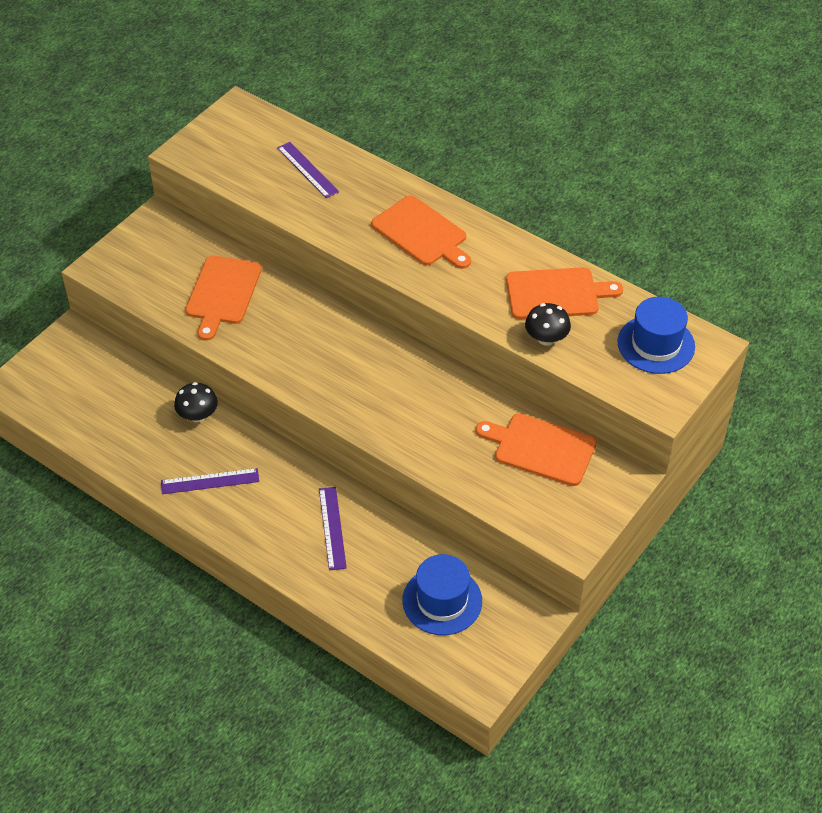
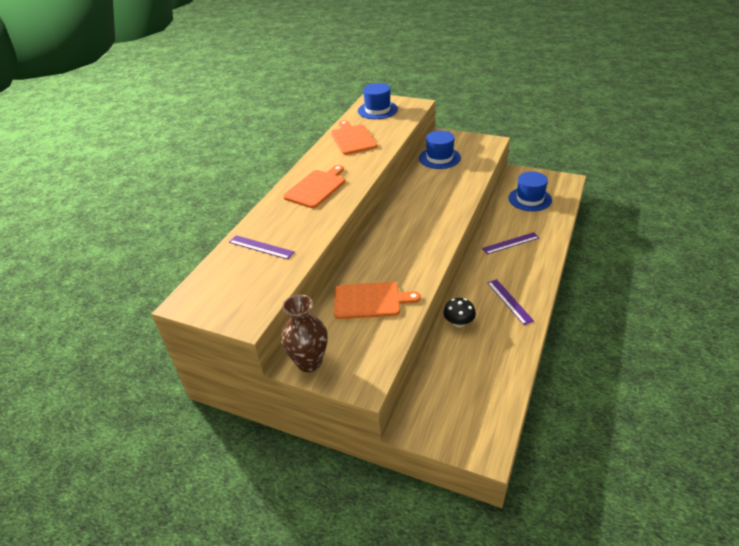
camera: 100 degrees left, 10 degrees down
purple ruler [277,142,339,198] -> purple ruler turned 75 degrees clockwise [229,235,294,259]
orange cutting board [476,413,597,486] -> blue hat [419,131,461,169]
black mushroom [525,303,571,346] -> none
none -> brown vase [281,294,328,372]

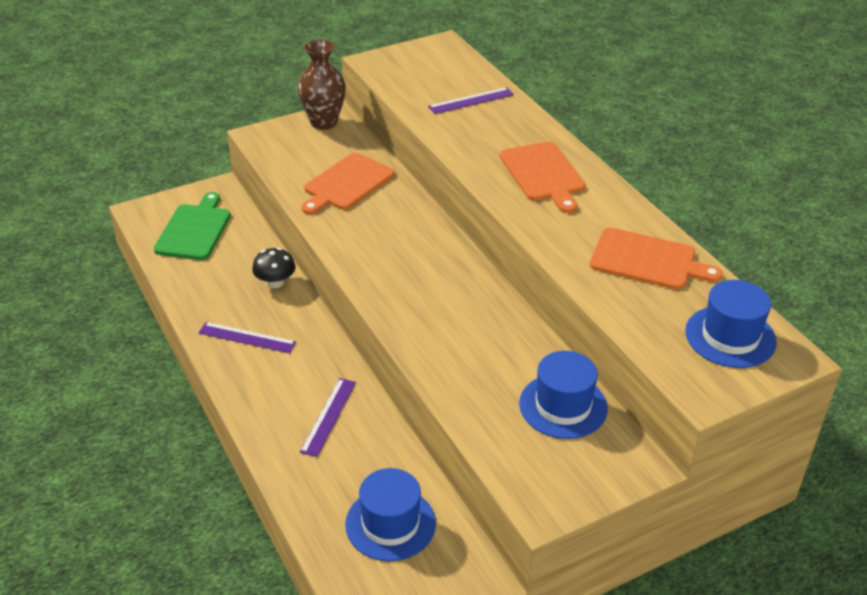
camera: 125 degrees right, 0 degrees up
none -> green cutting board [154,192,231,260]

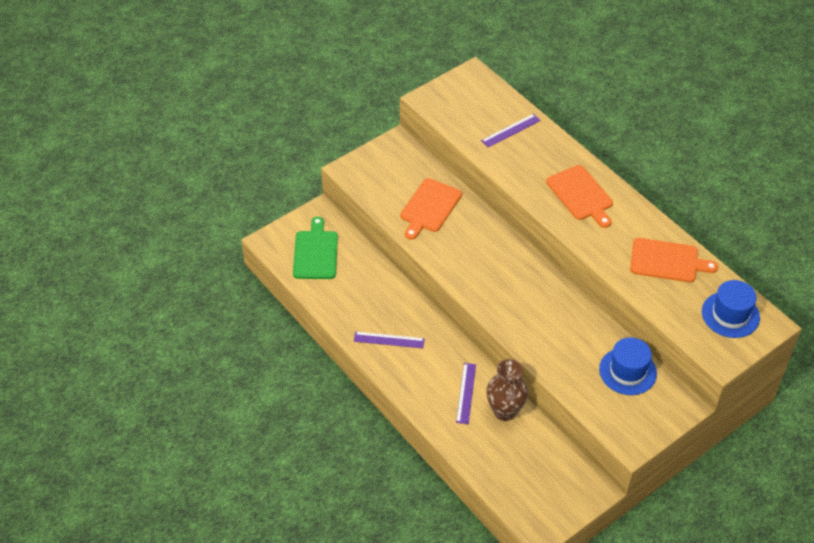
camera: 10 degrees left, 10 degrees up
black mushroom [252,248,296,288] -> none
brown vase [298,39,346,130] -> brown vase moved to [486,359,528,421]
blue hat [345,468,436,561] -> none

